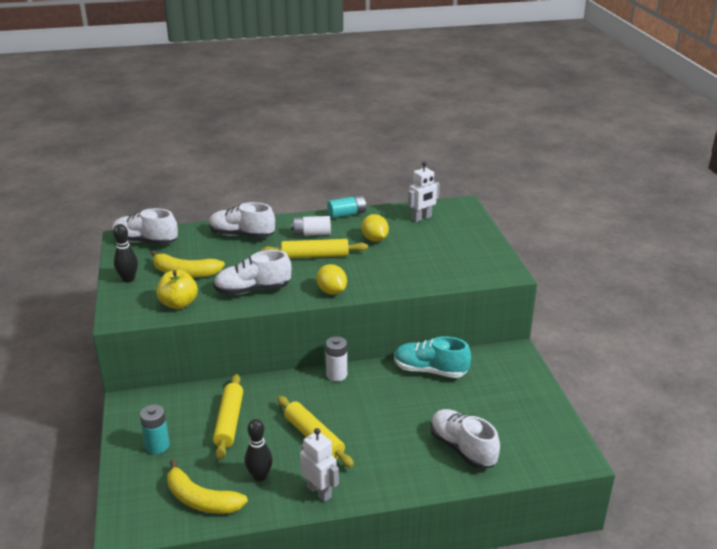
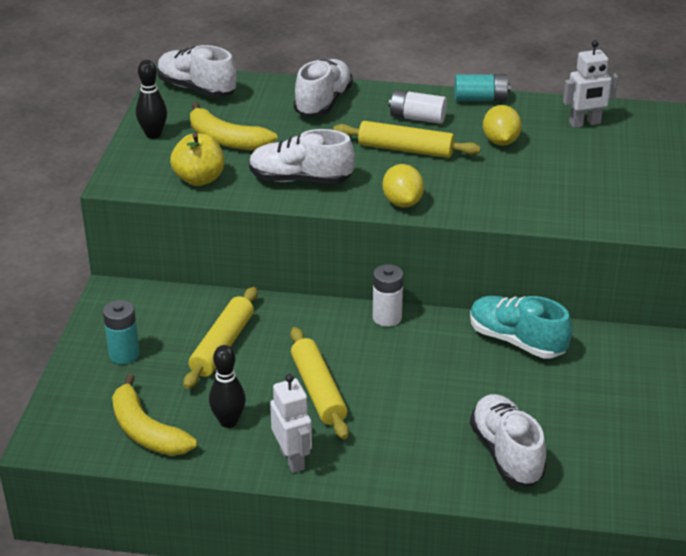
camera: 20 degrees right, 5 degrees up
white shoe [209,202,275,238] -> white shoe turned 75 degrees clockwise [293,59,353,117]

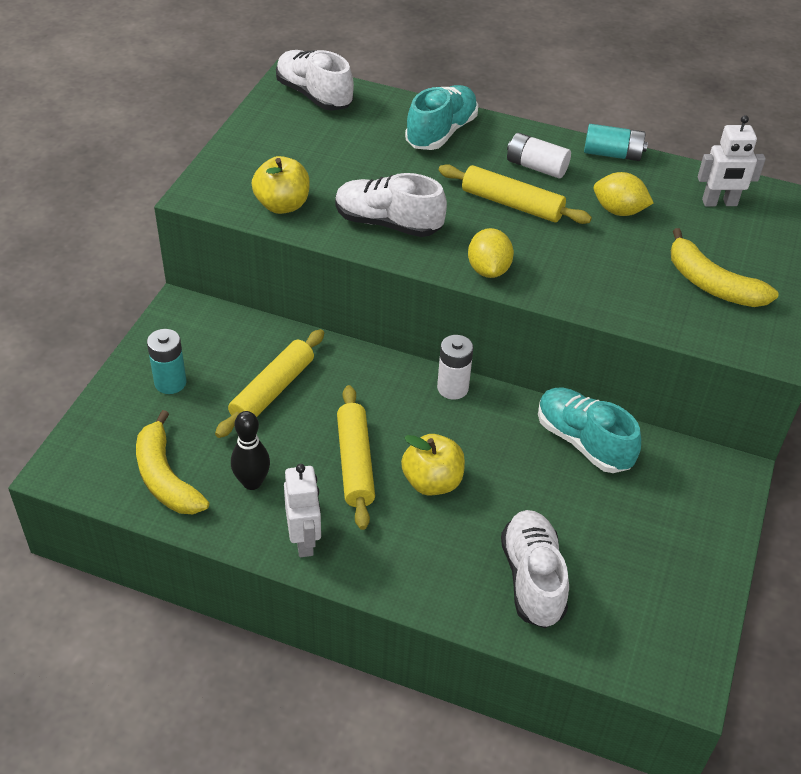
camera: 10 degrees right, 10 degrees up
black bowling pin [136,60,167,139] -> none
yellow banana [190,102,278,150] -> yellow banana moved to [671,228,779,307]
white shoe [293,59,353,117] -> turquoise shoe [405,85,478,150]
yellow lemon [483,105,522,146] -> yellow lemon turned 75 degrees counterclockwise [594,172,653,216]
none -> yellow apple [401,434,465,496]

